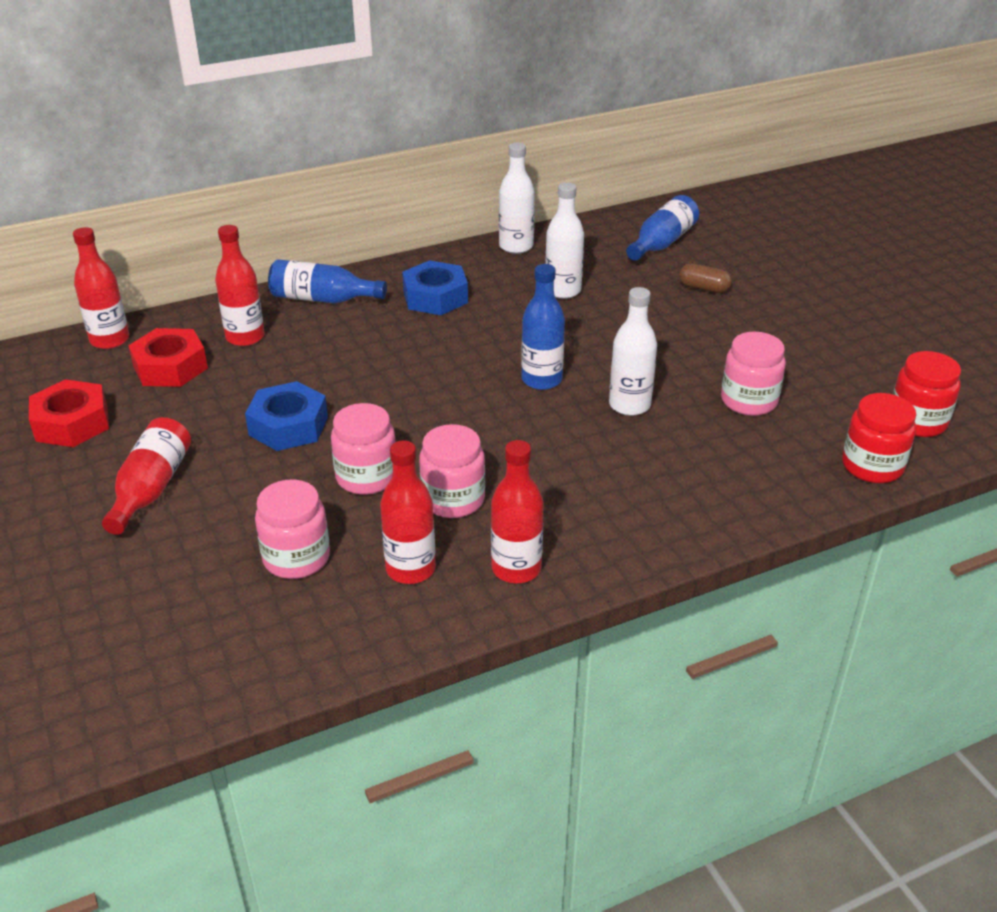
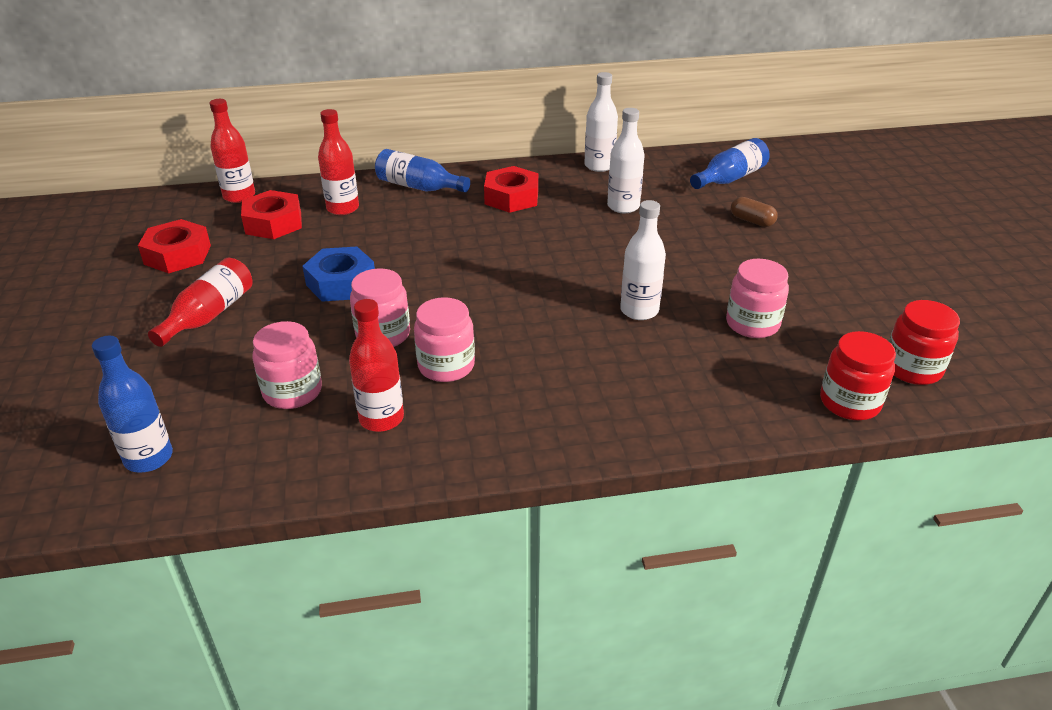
camera: 15 degrees right, 0 degrees up
blue nut [402,260,468,315] -> red nut [484,166,539,213]
red bottle [491,440,544,583] -> none
blue bottle [521,264,565,390] -> blue bottle moved to [92,336,173,473]

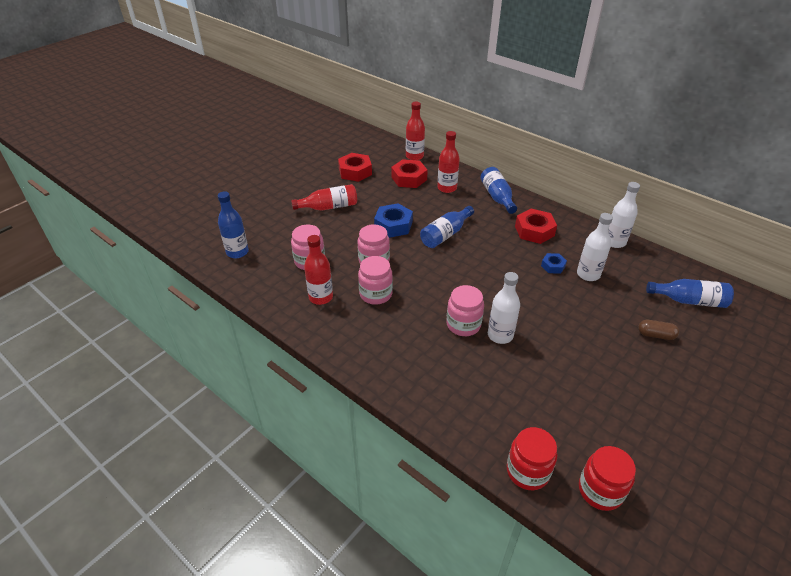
camera: 50 degrees right, 5 degrees up
pink jar [726,259,789,338] -> pink jar moved to [446,285,484,336]
brown capsule [731,197,778,227] -> brown capsule turned 75 degrees counterclockwise [638,320,679,340]
none -> blue bottle [420,206,474,248]
none -> blue nut [541,253,567,274]

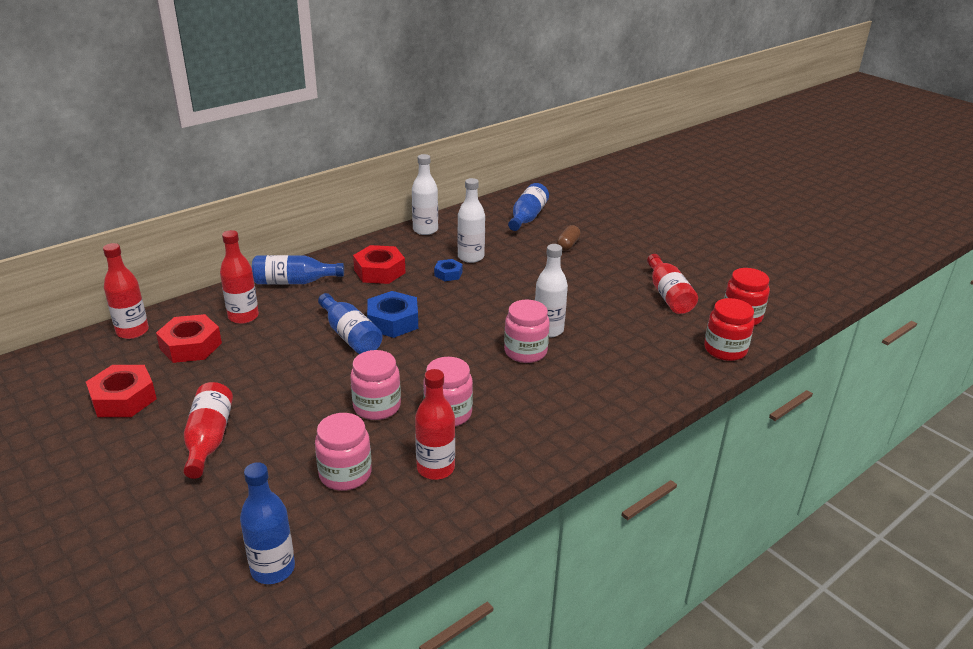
camera: 80 degrees left, 10 degrees down
blue nut [374,203,413,238] -> blue nut moved to [367,291,418,338]
none -> red bottle [647,254,698,314]

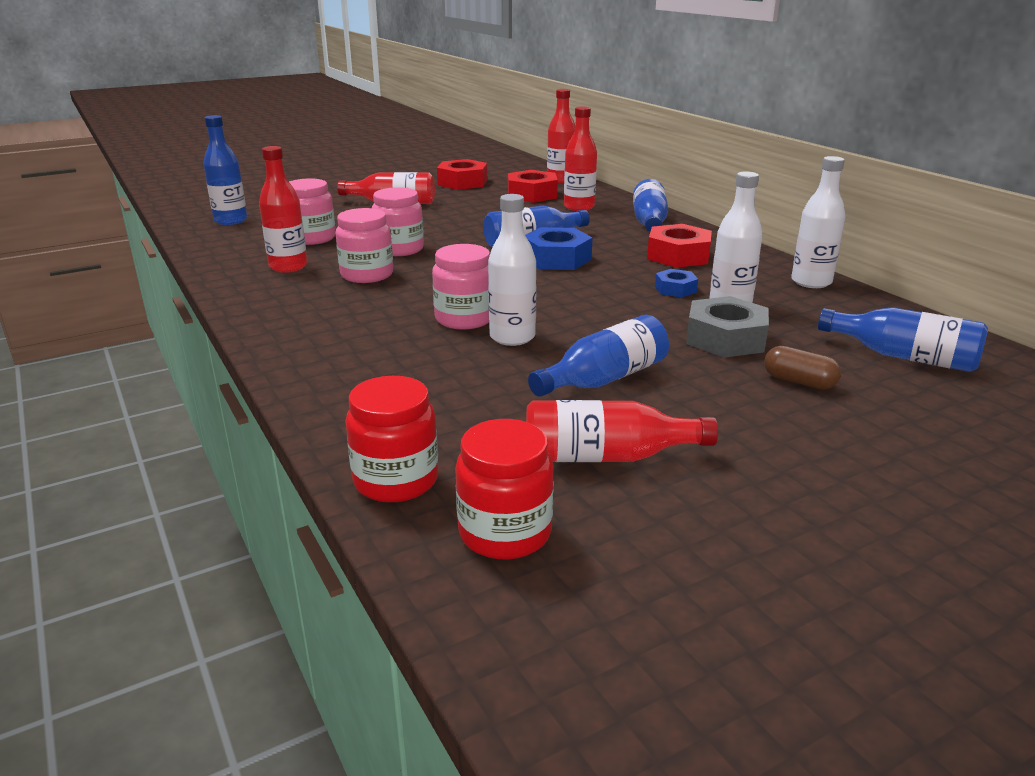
camera: 100 degrees right, 5 degrees down
none -> blue bottle [528,315,669,397]
none -> grey nut [686,296,769,358]

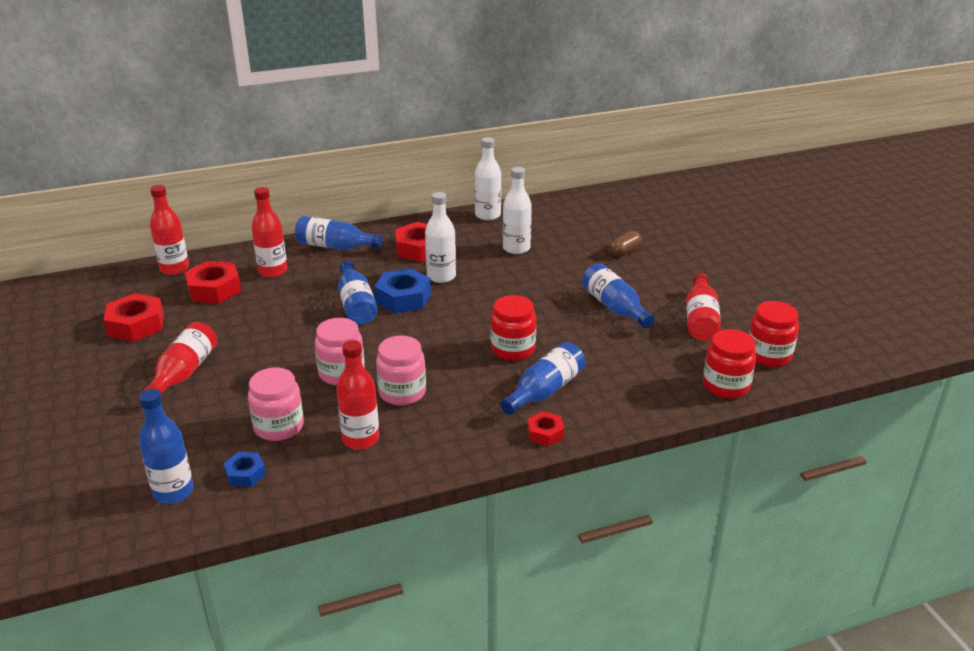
camera: 80 degrees left, 5 degrees up
pink jar [432,244,490,330] -> red jar [490,295,536,361]
white bottle [488,194,536,346] -> white bottle moved to [425,192,456,283]
blue nut [655,269,698,297] -> blue nut moved to [224,452,266,487]
grey nut [686,296,769,358] -> none
blue bottle [818,307,988,372] -> blue bottle moved to [500,342,585,415]
none -> red nut [527,411,564,446]

